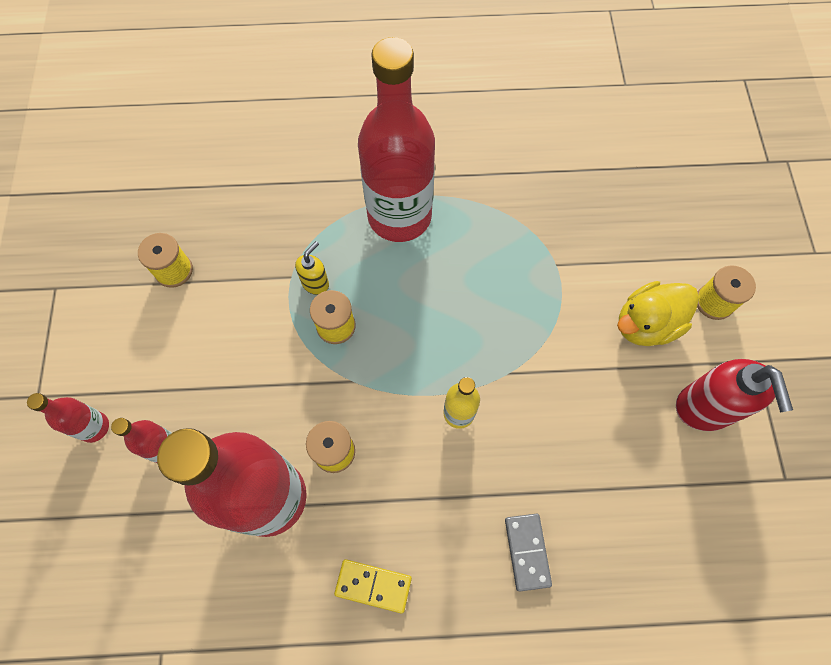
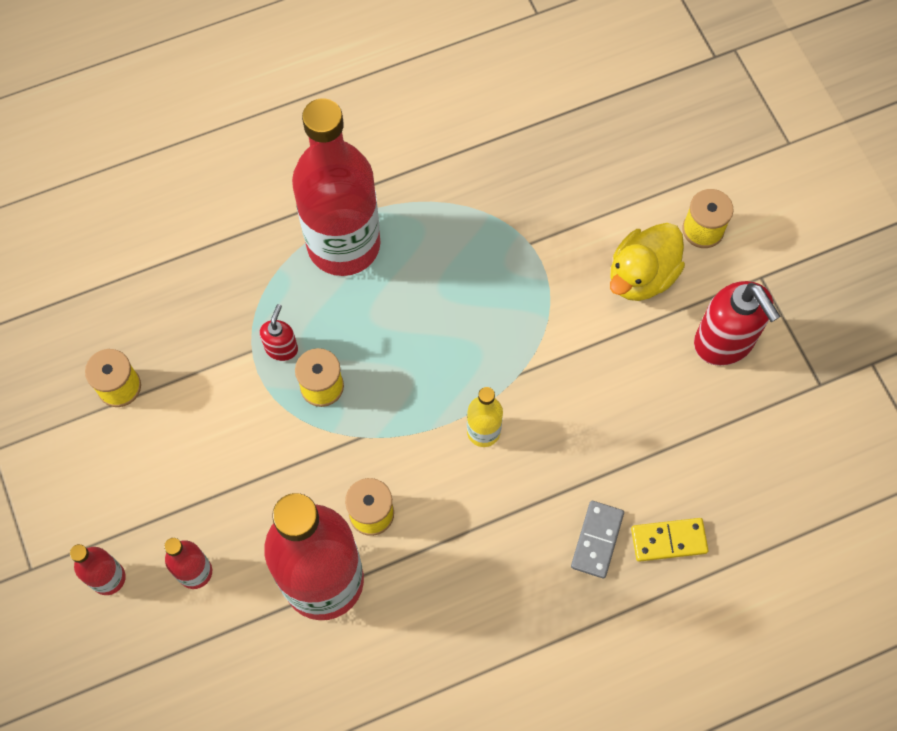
camera: 20 degrees left, 0 degrees up
yellow soap dispenser [295,241,329,295] -> red soap dispenser [260,304,298,361]
yellow domino [334,559,412,614] -> yellow domino moved to [631,518,708,562]
grey domino [505,514,552,591] -> grey domino turned 45 degrees clockwise [571,501,624,578]

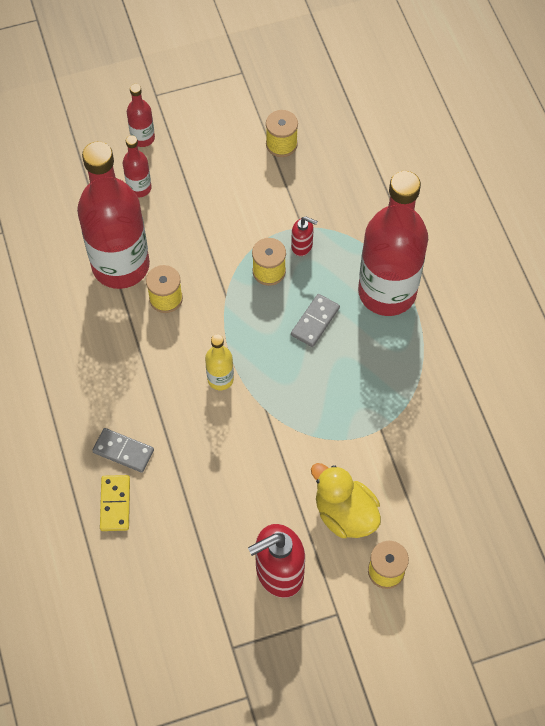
camera: 95 degrees right, 5 degrees down
none -> grey domino [291,294,340,347]

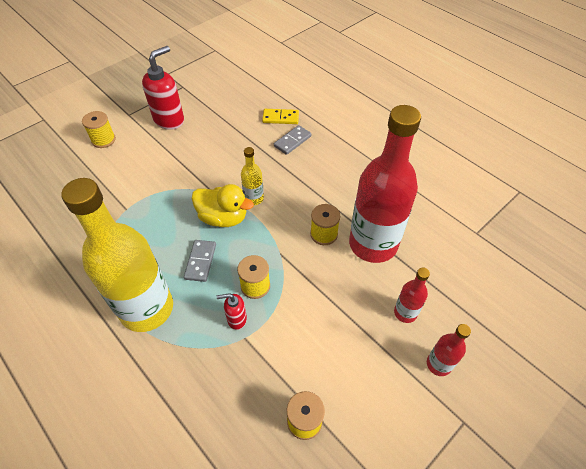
camera: 155 degrees right, 10 degrees down
grey domino [92,428,154,473] -> grey domino turned 45 degrees counterclockwise [274,125,312,155]
yellow domino [100,475,130,531] -> yellow domino turned 60 degrees counterclockwise [262,109,299,124]
yellow duck [311,463,381,538] -> yellow duck moved to [192,184,254,227]
red bottle [358,171,428,316] -> yellow bottle [61,178,173,332]

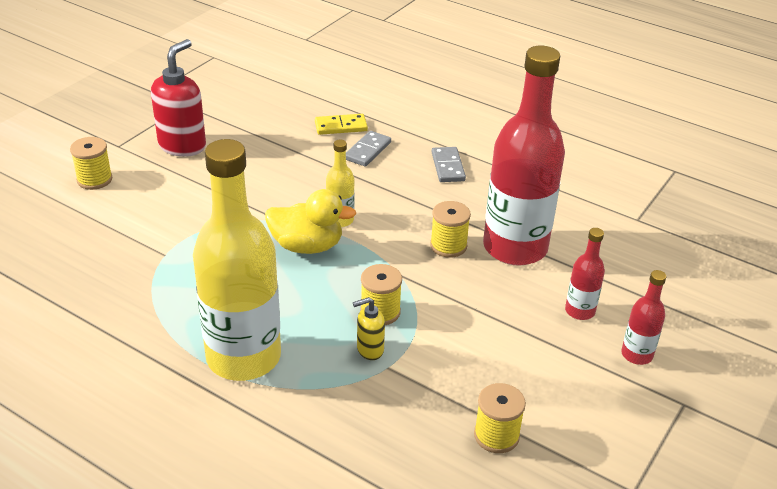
camera: 15 degrees left, 15 degrees down
grey domino [184,240,216,282] -> grey domino moved to [432,147,466,182]
red soap dispenser [216,293,247,330] -> yellow soap dispenser [353,297,385,360]

